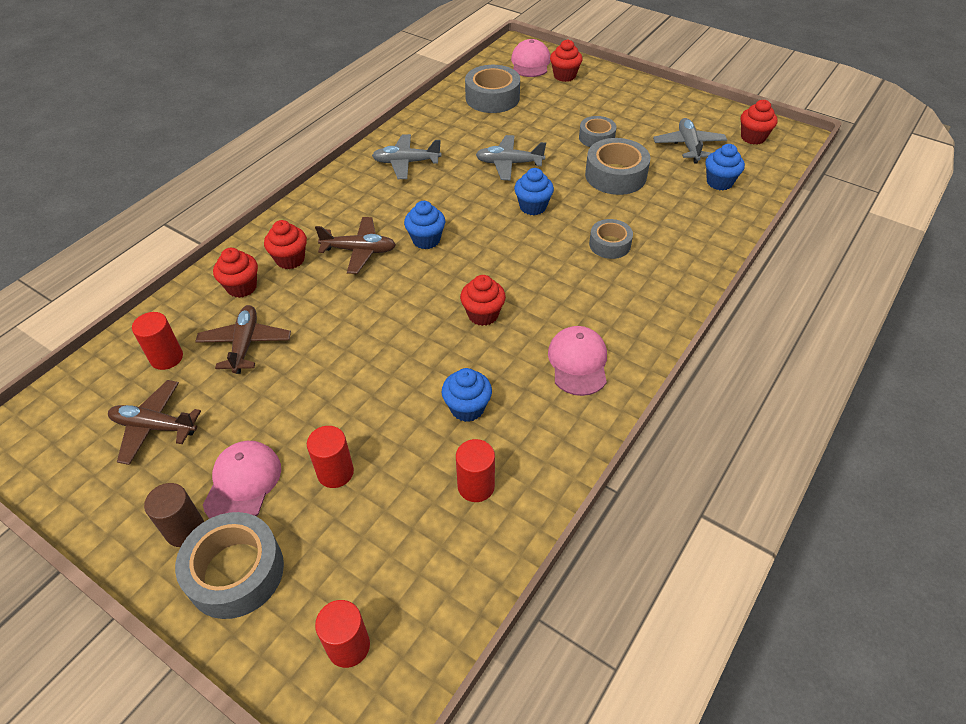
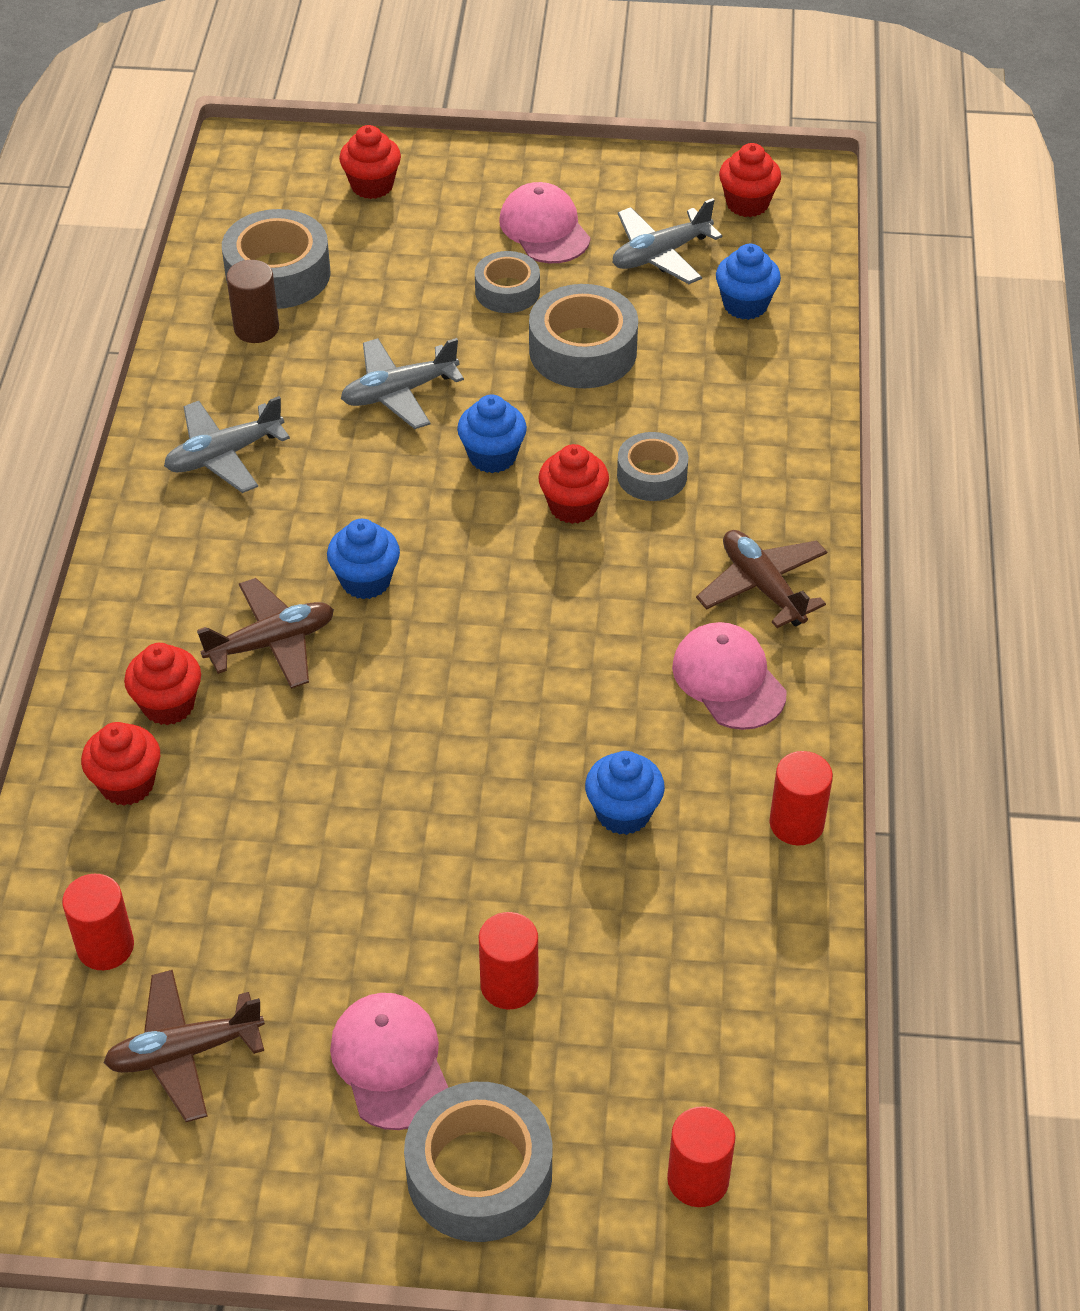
camera: 30 degrees left, 0 degrees up
brown cylinder [144,483,204,547] -> brown cylinder moved to [227,260,279,343]
brown plane [195,305,291,374] -> brown plane moved to [696,530,827,628]
red cylinder [456,439,495,502] -> red cylinder moved to [769,751,833,846]
red cupcake [460,275,506,326] -> red cupcake moved to [538,444,609,524]
pink cap [511,39,550,77] -> pink cap moved to [499,182,590,263]
grey plane [653,118,727,164] -> grey plane turned 90 degrees counterclockwise [613,198,722,284]

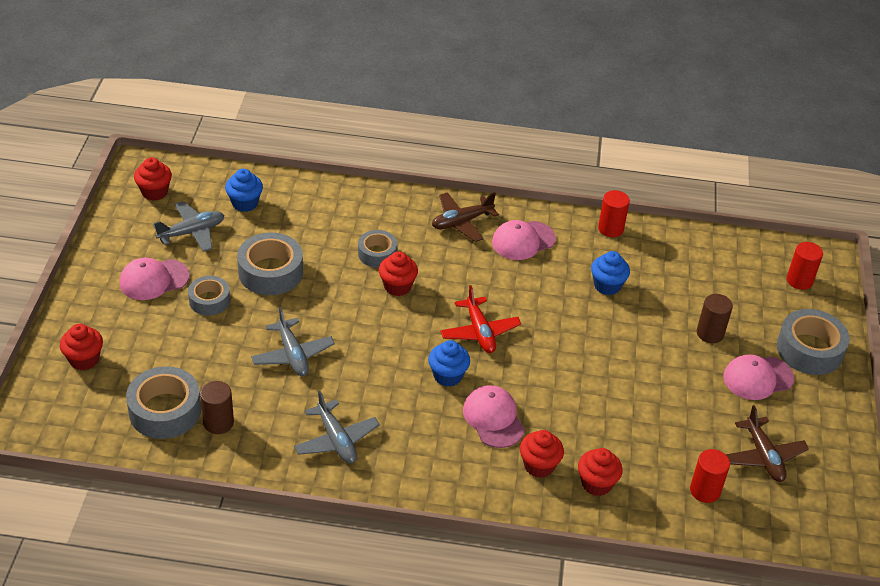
camera: 90 degrees left, 5 degrees down
brown plane [197,578,334,689] -> pink cap [463,385,525,448]
blue cupcake [457,394,527,473] -> none
red cylinder [479,912,538,1010] -> brown cylinder [697,294,733,343]
grey plane [613,198,722,284] -> grey plane turned 90 degrees counterclockwise [153,201,224,252]
none -> red plane [440,285,521,353]

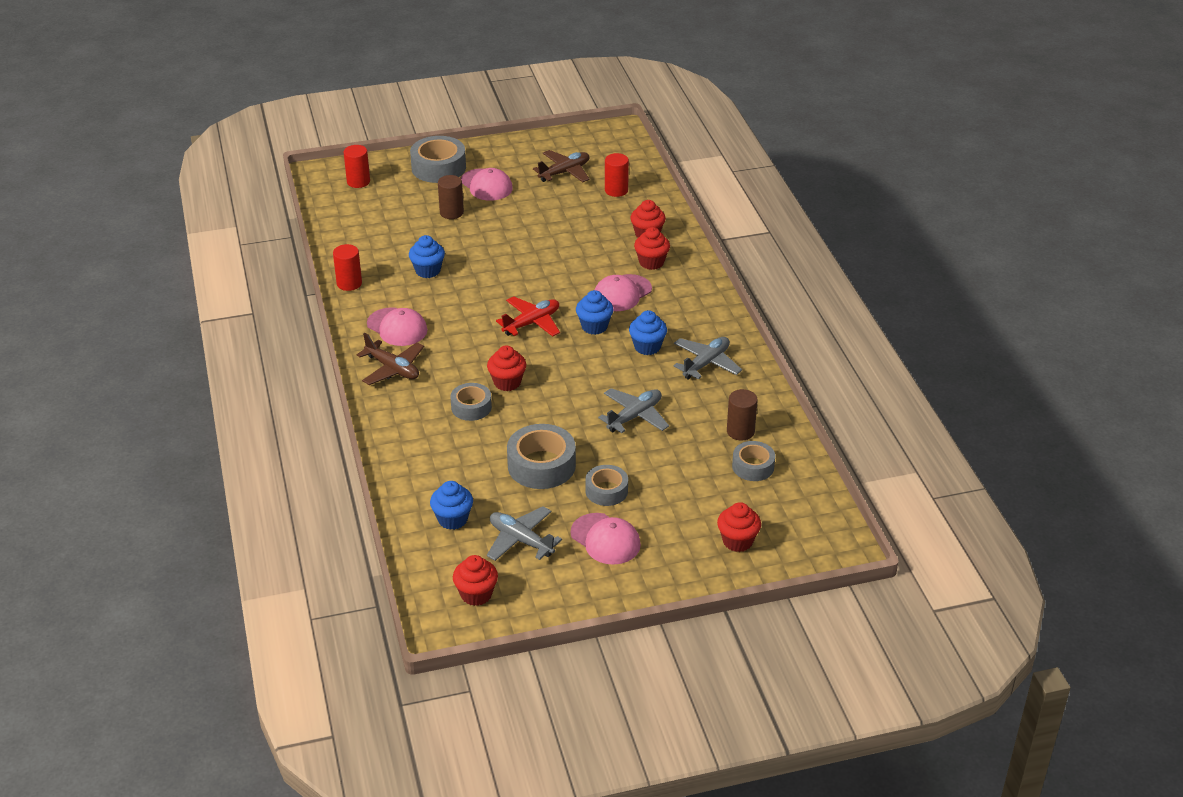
camera: 110 degrees left, 5 degrees down
grey tape [126,366,201,439] -> grey tape [732,441,775,481], size x0.62
none -> blue cupcake [629,310,667,355]

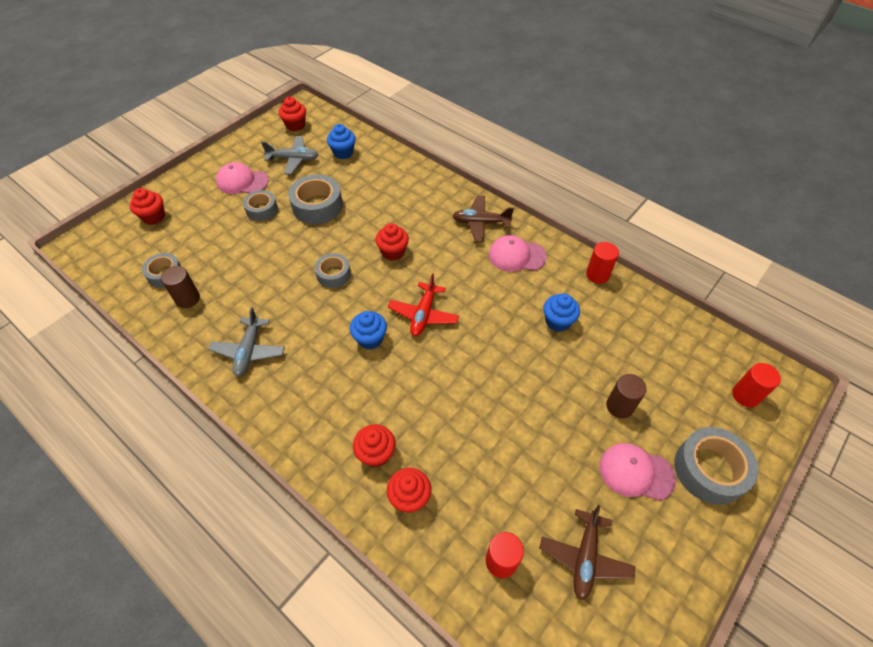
camera: 145 degrees right, 15 degrees up
grey tape [451,383,492,421] -> grey tape moved to [314,253,351,288]
pink cap [594,274,652,311] -> none
grey plane [598,388,669,433] -> none
blue cupcake [629,310,667,355] -> none

